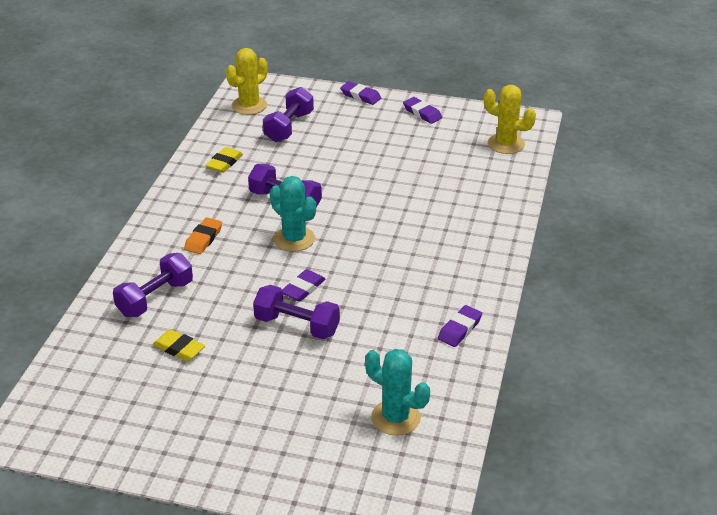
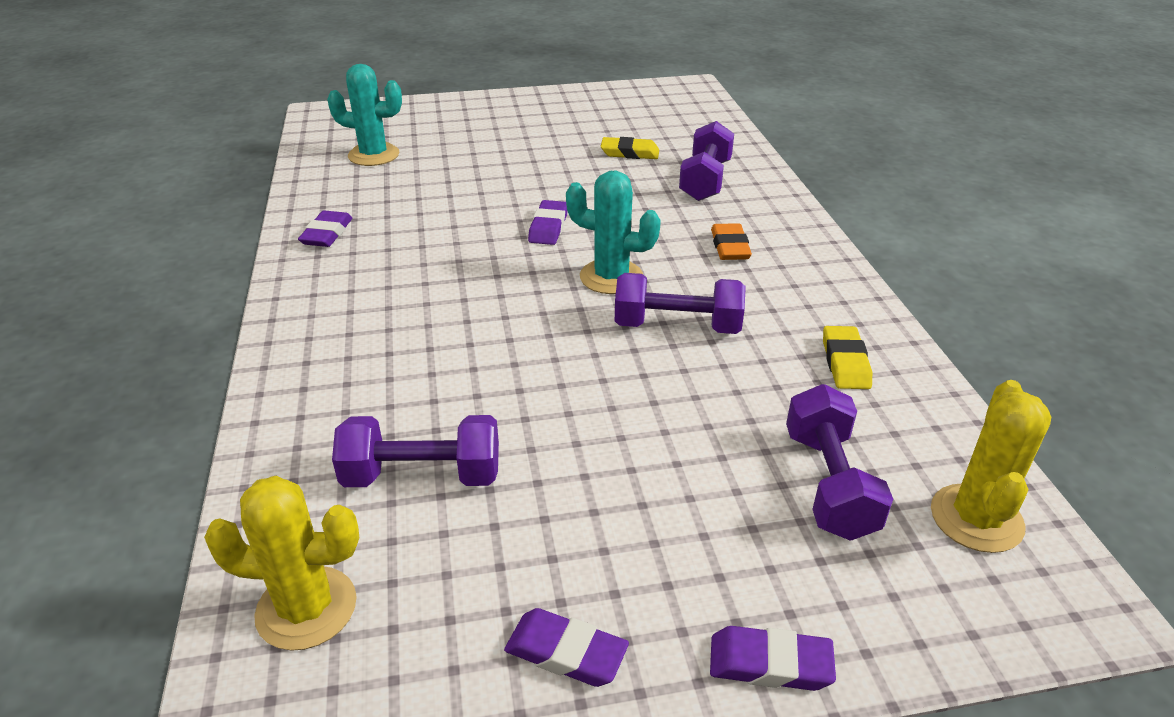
camera: 155 degrees right, 0 degrees up
purple dumbbell [253,285,340,339] -> purple dumbbell moved to [332,415,499,487]

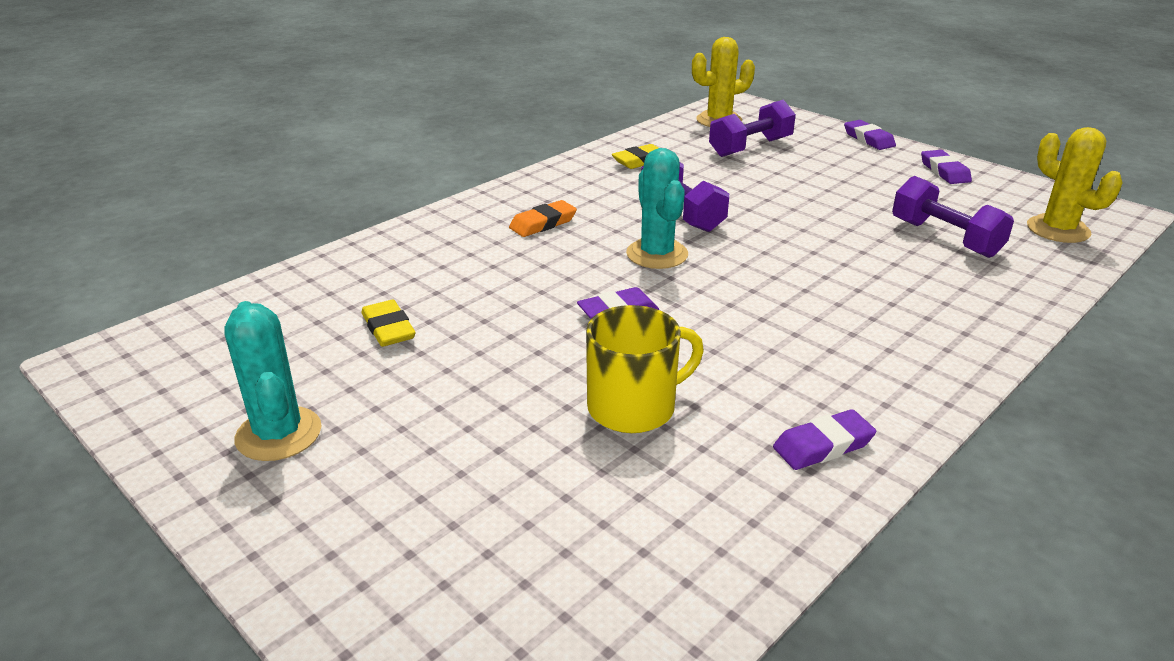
camera: 125 degrees left, 5 degrees down
turquoise cactus [327,64,402,166] -> turquoise cactus moved to [224,301,321,461]
purple dumbbell [679,121,734,201] -> none
none -> yellow mug [586,305,704,433]

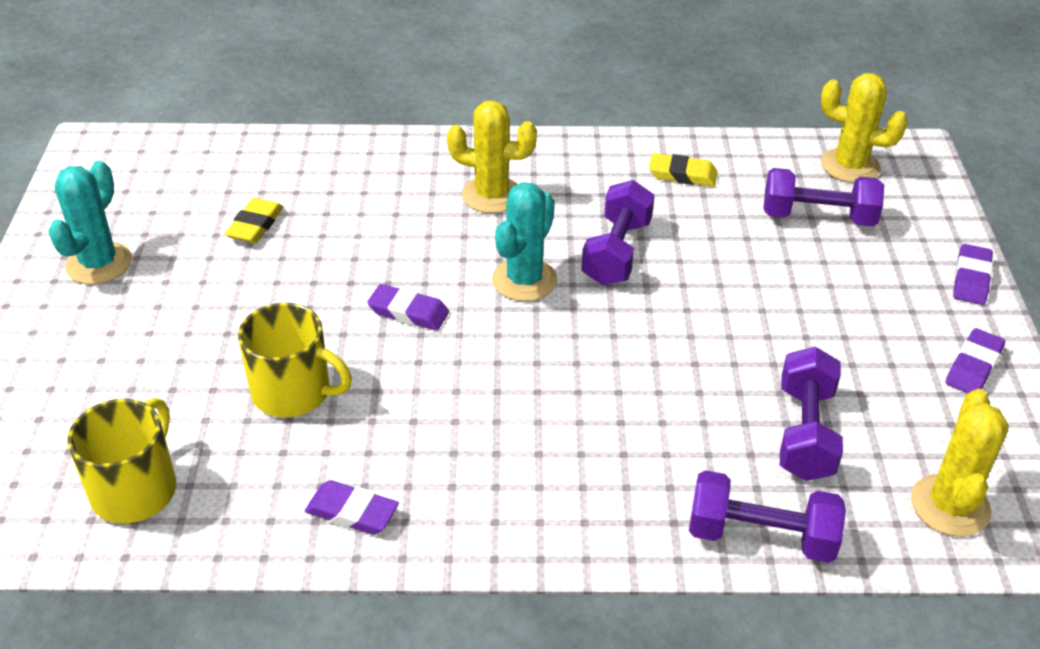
camera: 45 degrees right, 10 degrees up
orange eraser [509,200,577,237] -> yellow cactus [447,100,537,213]
none -> yellow mug [67,398,176,523]
none -> purple dumbbell [689,470,846,563]

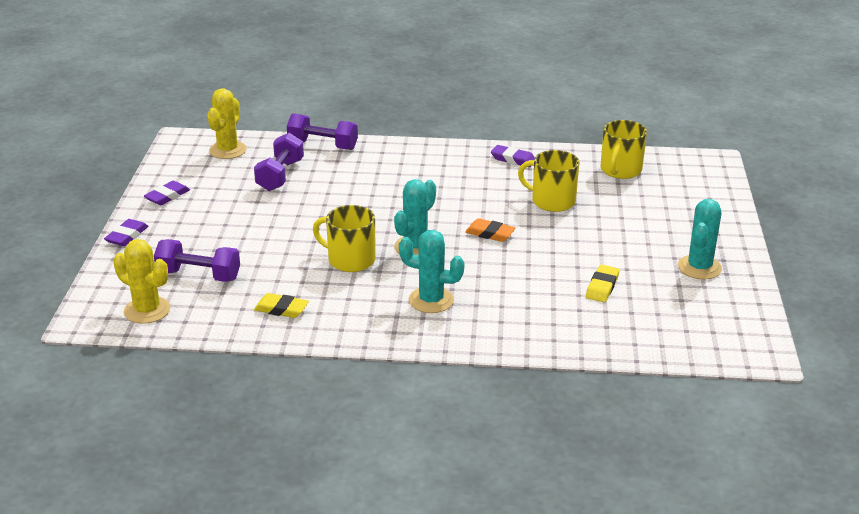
camera: 175 degrees left, 10 degrees down
purple eraser [367,284,449,331] -> orange eraser [465,218,516,242]
yellow cactus [447,100,537,213] -> turquoise cactus [399,230,464,313]
purple dumbbell [581,180,655,286] -> yellow mug [313,205,376,272]

